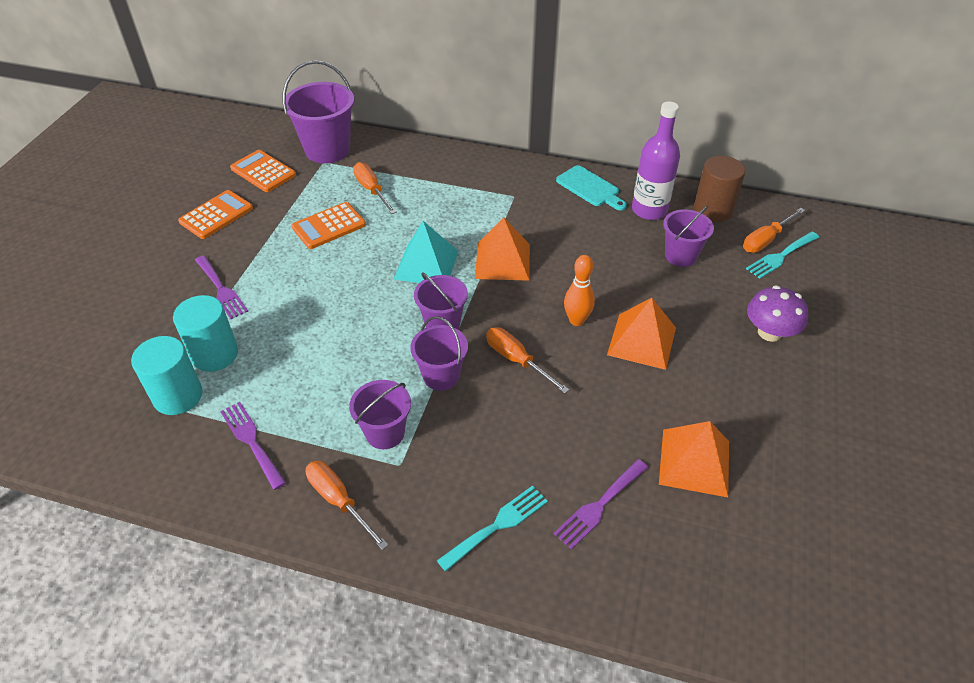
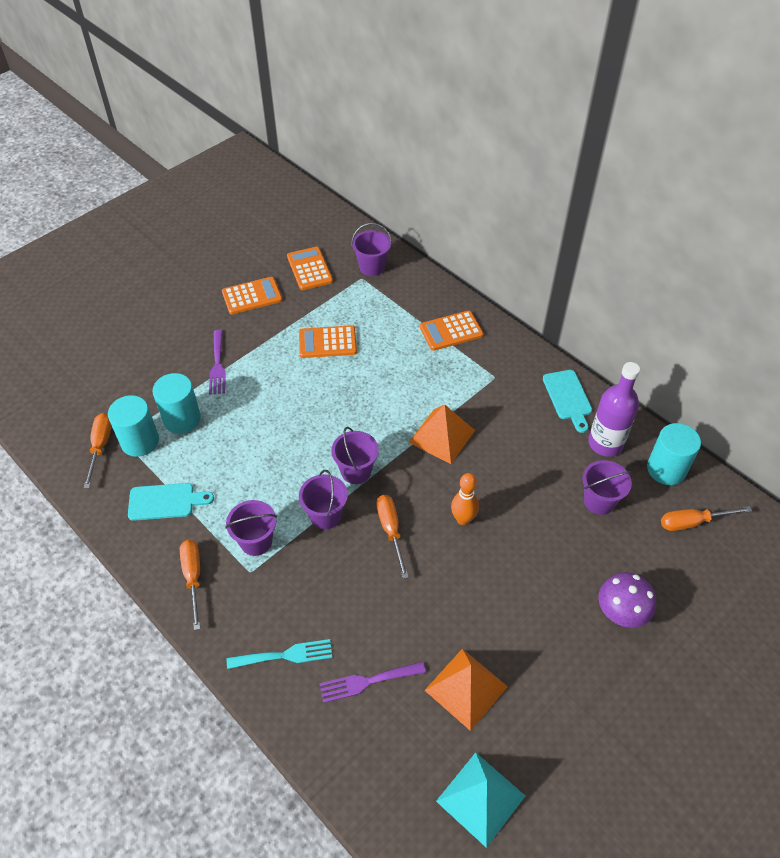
camera: 30 degrees right, 5 degrees up
purple fork [220,402,286,490] -> turquoise cutting board [128,483,214,521]
purple bucket [282,60,354,163] -> purple bucket [351,223,392,276], size x0.62
orange screwdriver [353,162,396,214] -> orange screwdriver moved to [84,413,112,488]
turquoise pyramid [394,221,459,283] -> turquoise pyramid moved to [436,752,525,848]
orange pyramid [607,298,676,370] -> none
brown cylinder [694,156,745,222] -> turquoise cylinder [647,423,701,485]
turquoise fork [746,232,820,279] -> none
none -> orange calculator [420,311,483,351]

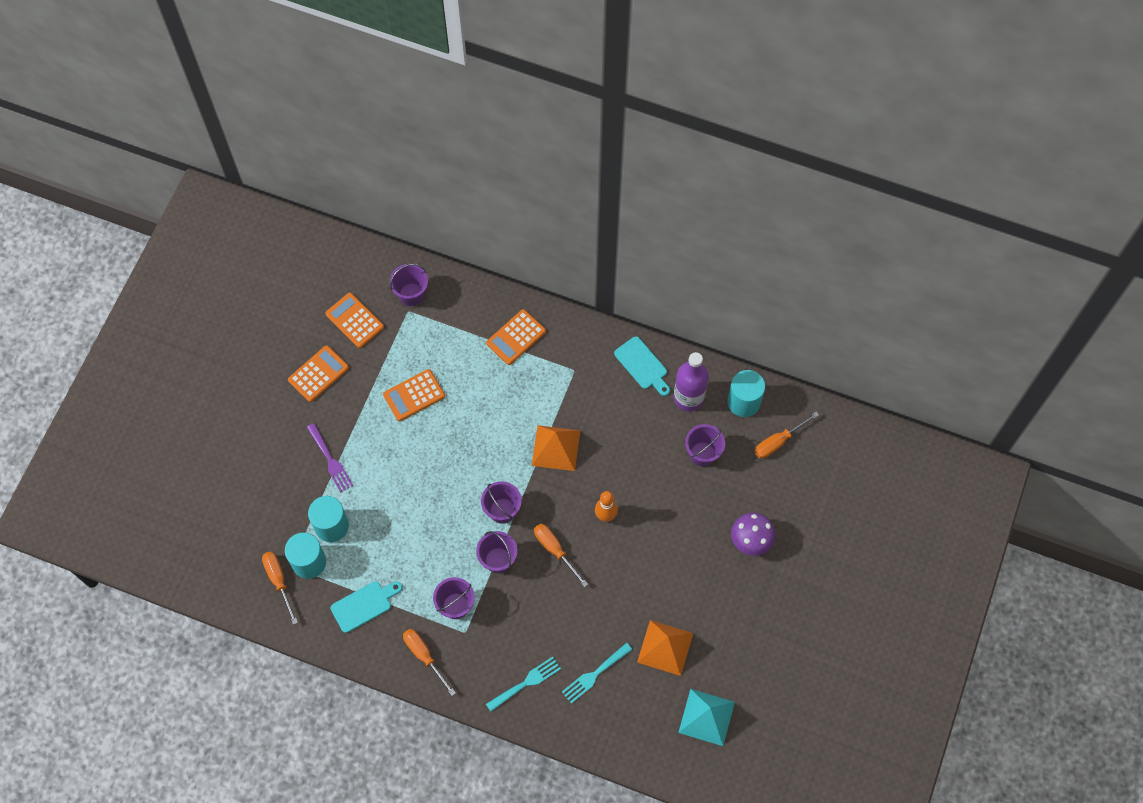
camera: 25 degrees left, 15 degrees up
purple fork [319,662,426,703] -> turquoise fork [562,643,633,704]

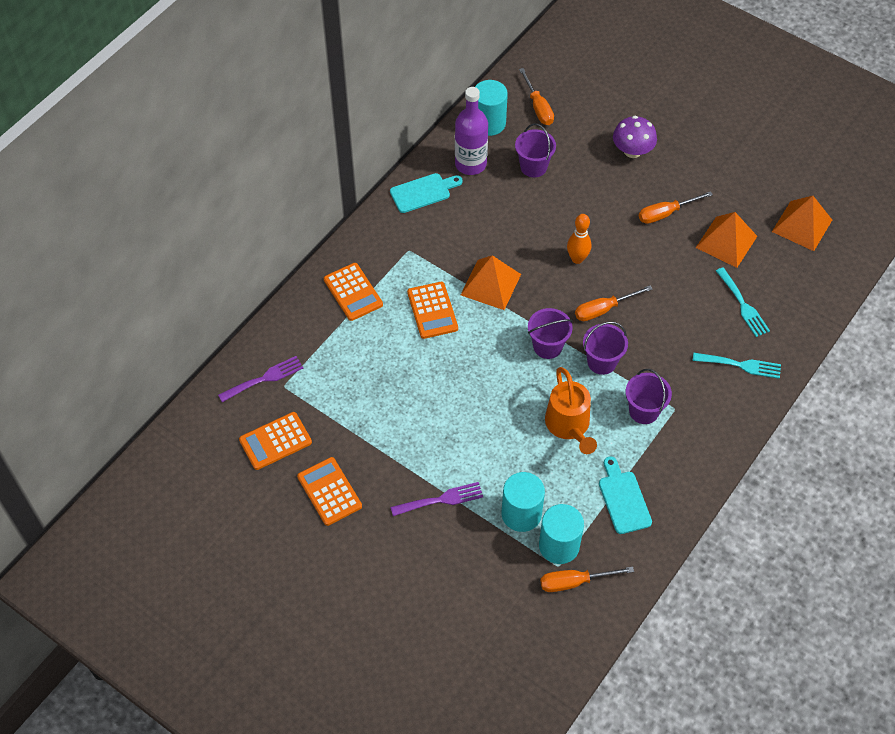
camera: 75 degrees left, 10 degrees down
orange calculator [383,369,445,421] -> orange calculator moved to [407,282,458,339]
purple bucket [389,264,428,306] -> purple fork [218,356,303,402]
orange screwdriver [403,629,456,696] -> orange screwdriver moved to [639,191,713,224]
turquoise fork [486,657,561,712] -> turquoise fork turned 120 degrees clockwise [692,352,781,379]
turquoise pyramid [678,689,735,746] -> orange pyramid [772,196,832,251]
none -> orange watering can [545,367,597,454]

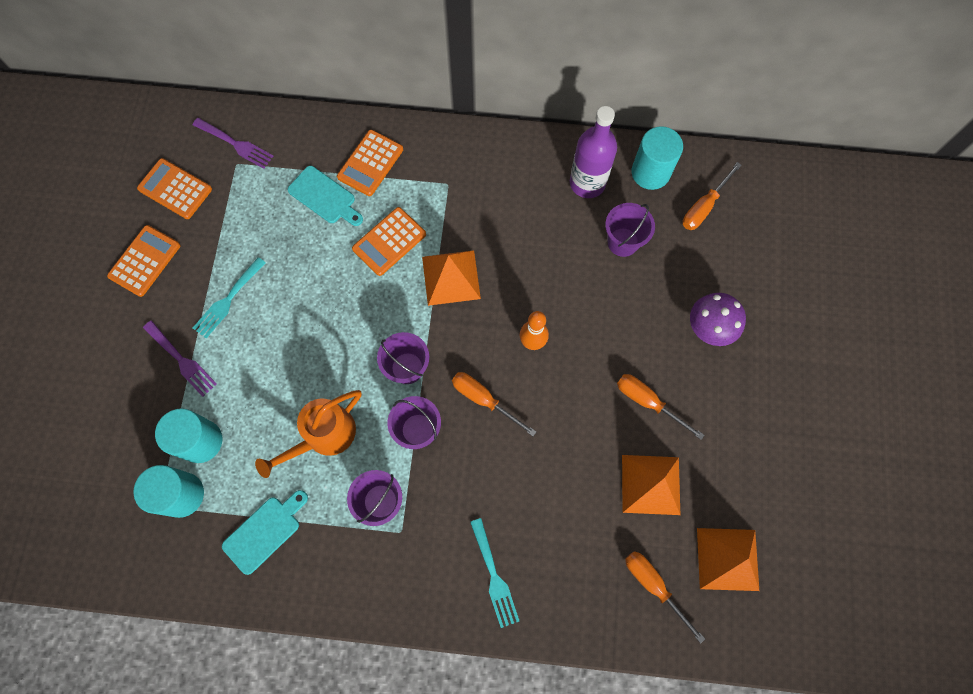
camera: 60 degrees right, 15 degrees up
turquoise cutting board [390,173,463,213] -> turquoise cutting board moved to [288,166,363,226]
orange screwdriver [540,567,634,592] -> orange screwdriver moved to [625,551,705,643]
turquoise fork [716,268,770,337] -> turquoise fork moved to [193,257,266,338]

